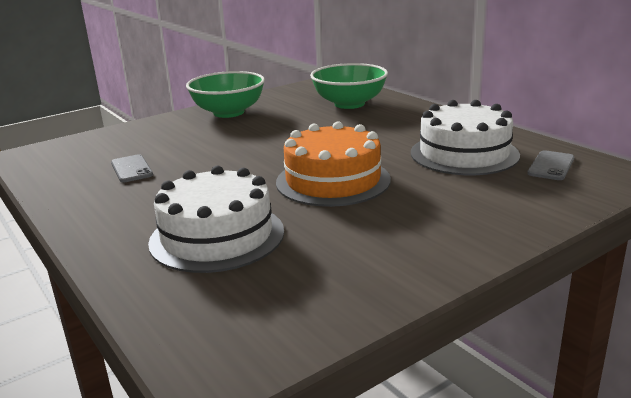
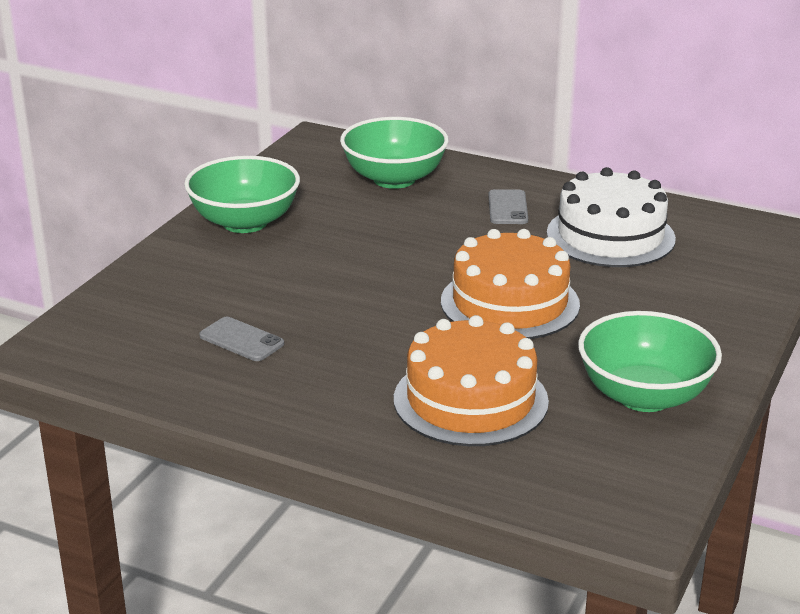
camera: 30 degrees left, 5 degrees up
white cake [148,165,284,273] -> orange cake [394,315,549,446]
grey phone [527,150,574,180] -> grey phone moved to [489,189,528,224]
none -> green bowl [578,311,722,412]

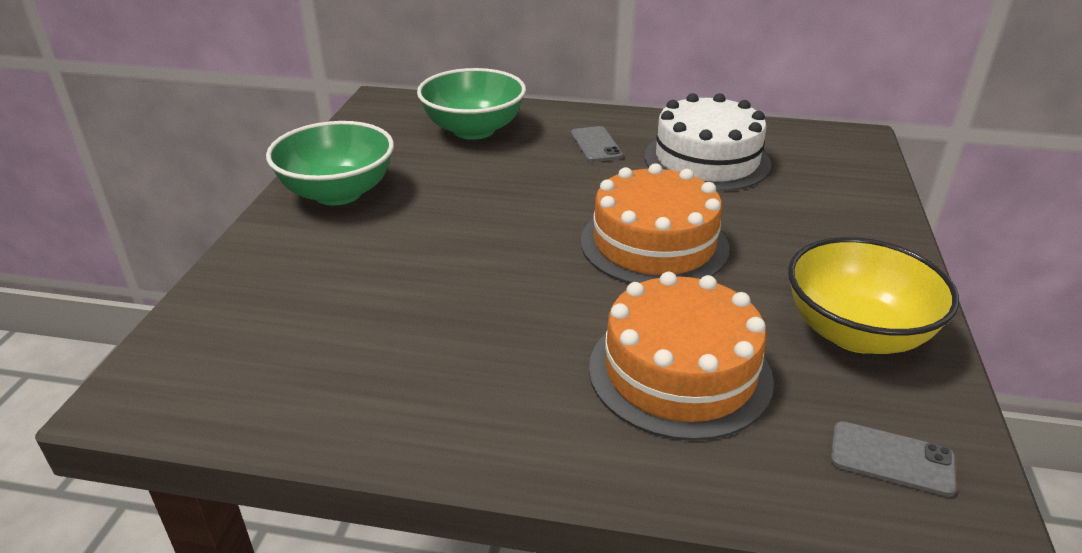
camera: 15 degrees left, 5 degrees up
grey phone [199,317,284,361] -> grey phone moved to [830,421,957,497]
green bowl [578,311,722,412] -> yellow bowl [788,237,959,354]

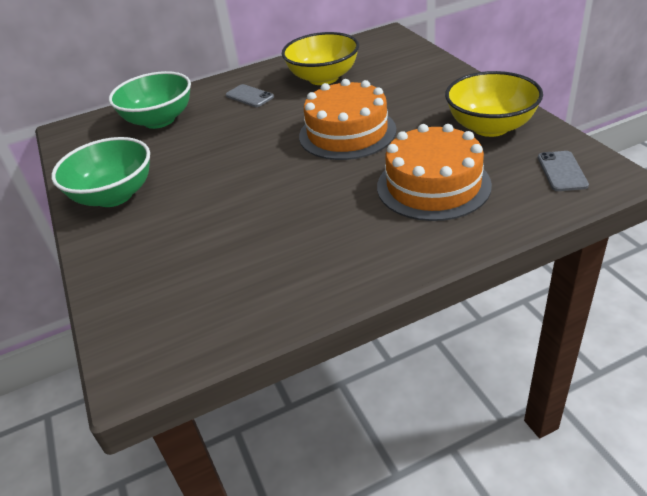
camera: 30 degrees left, 5 degrees up
white cake [644,93,772,191] -> yellow bowl [282,32,359,85]
grey phone [830,421,957,497] -> grey phone turned 75 degrees counterclockwise [538,151,589,191]

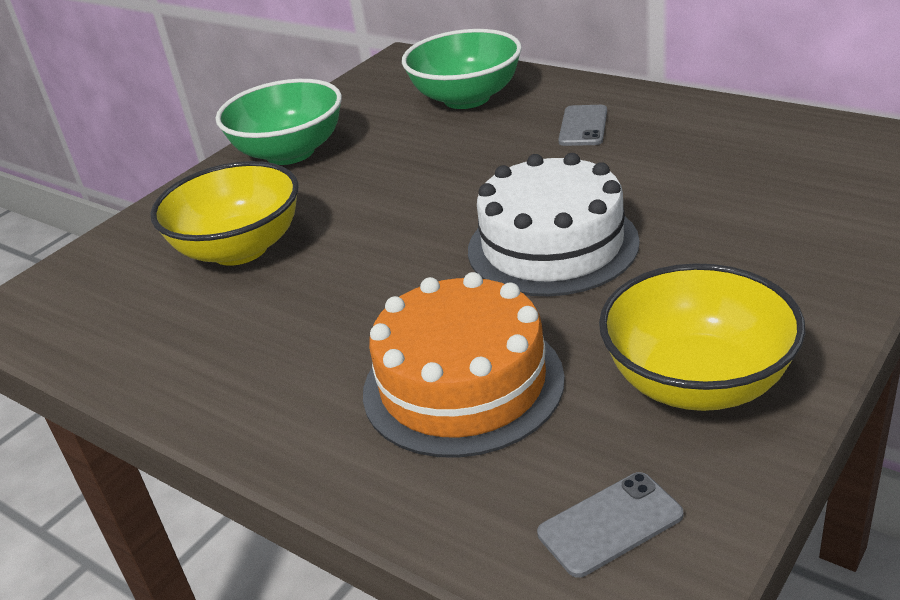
camera: 60 degrees right, 5 degrees down
yellow bowl [282,32,359,85] -> yellow bowl moved to [151,161,299,266]
orange cake [299,79,397,160] -> white cake [468,153,640,296]

